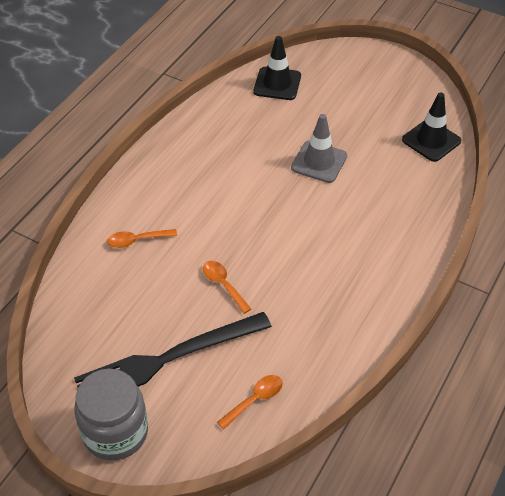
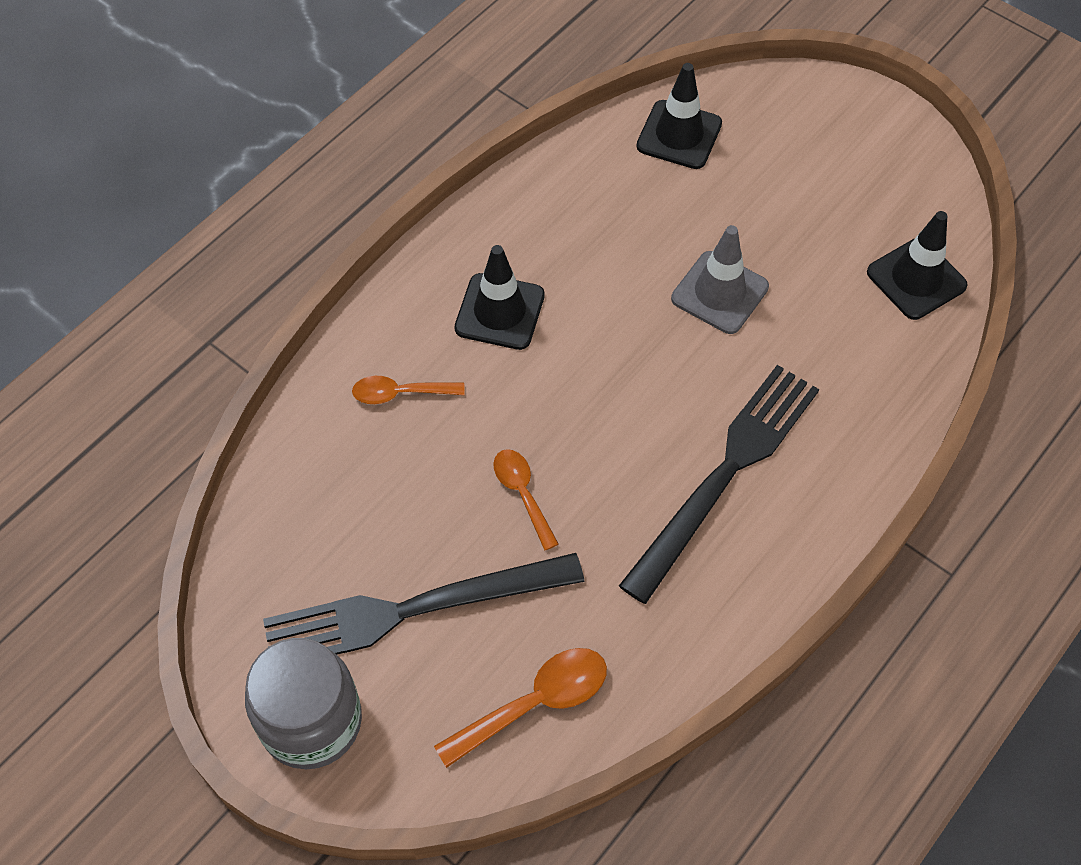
camera: 10 degrees right, 10 degrees up
orange spoon [217,375,283,429] -> orange spoon [434,648,607,768], size x1.51
none -> black traffic cone [454,245,545,350]
none -> black fork [619,365,819,604]

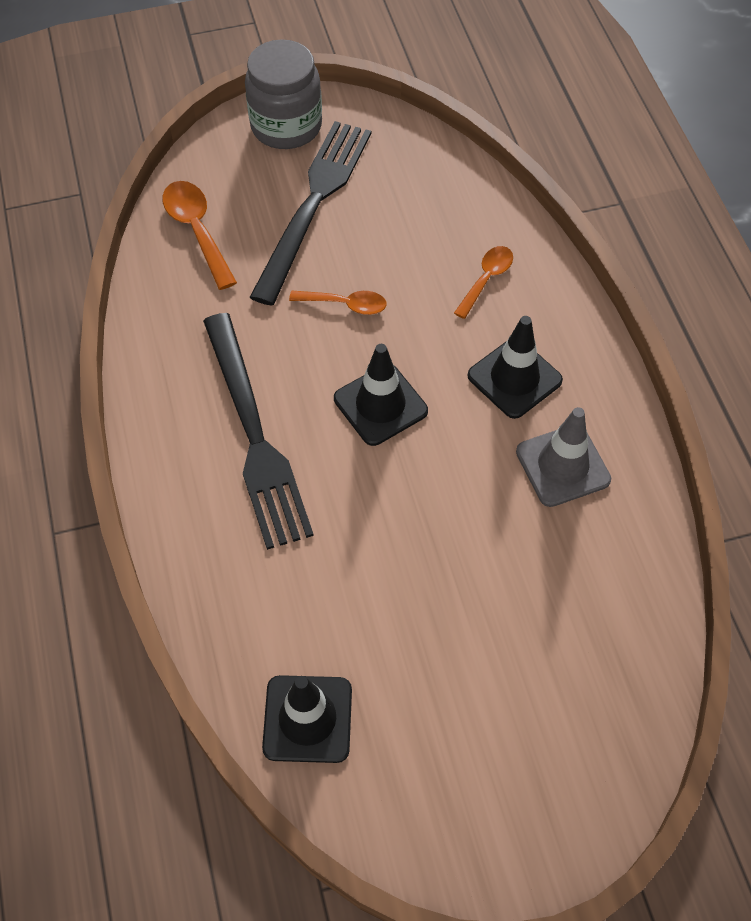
camera: 125 degrees right, 0 degrees up
orange spoon [434,648,607,768] -> orange spoon turned 150 degrees clockwise [162,181,237,290]
black traffic cone [636,63,722,169] -> black traffic cone moved to [334,344,428,446]
grey traffic cone [671,225,769,334] -> grey traffic cone moved to [516,407,611,507]

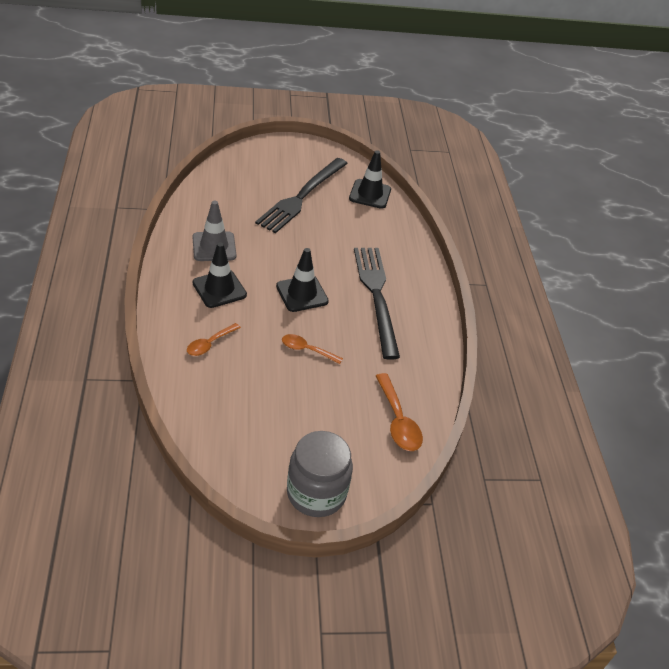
camera: 175 degrees left, 15 degrees down
black fork [249,121,371,306] -> black fork moved to [255,158,348,233]

